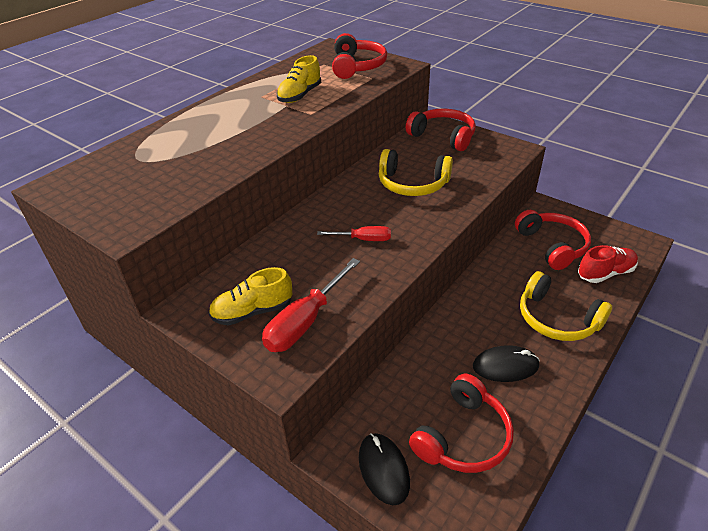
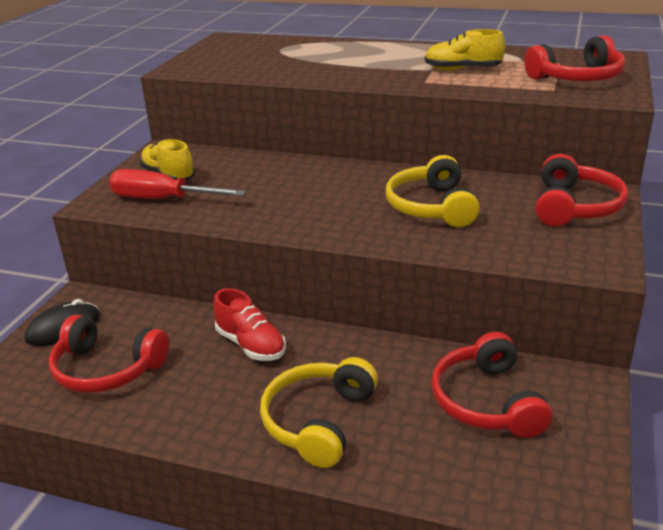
camera: 70 degrees right, 10 degrees down
red screwdriver [317,226,391,241] -> none
black mouse [473,345,540,382] -> none
red headphones [515,210,591,270] -> red headphones turned 120 degrees clockwise [431,332,552,438]
red shoe [578,245,638,283] -> red shoe moved to [213,288,286,361]

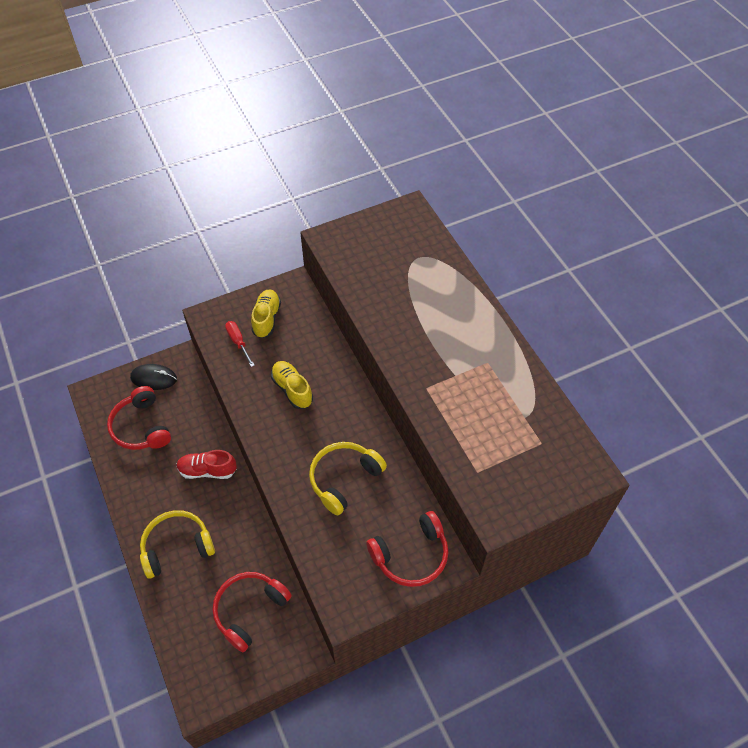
camera: 45 degrees right, 25 degrees up
red screwdriver [109,169,246,199] -> red screwdriver [225,321,255,367], size x0.60
red shoe [213,288,286,361] -> red shoe turned 90 degrees clockwise [177,450,237,479]
yellow shoe [425,29,505,71] -> yellow shoe moved to [271,361,313,409]
red headphones [524,35,625,81] -> none

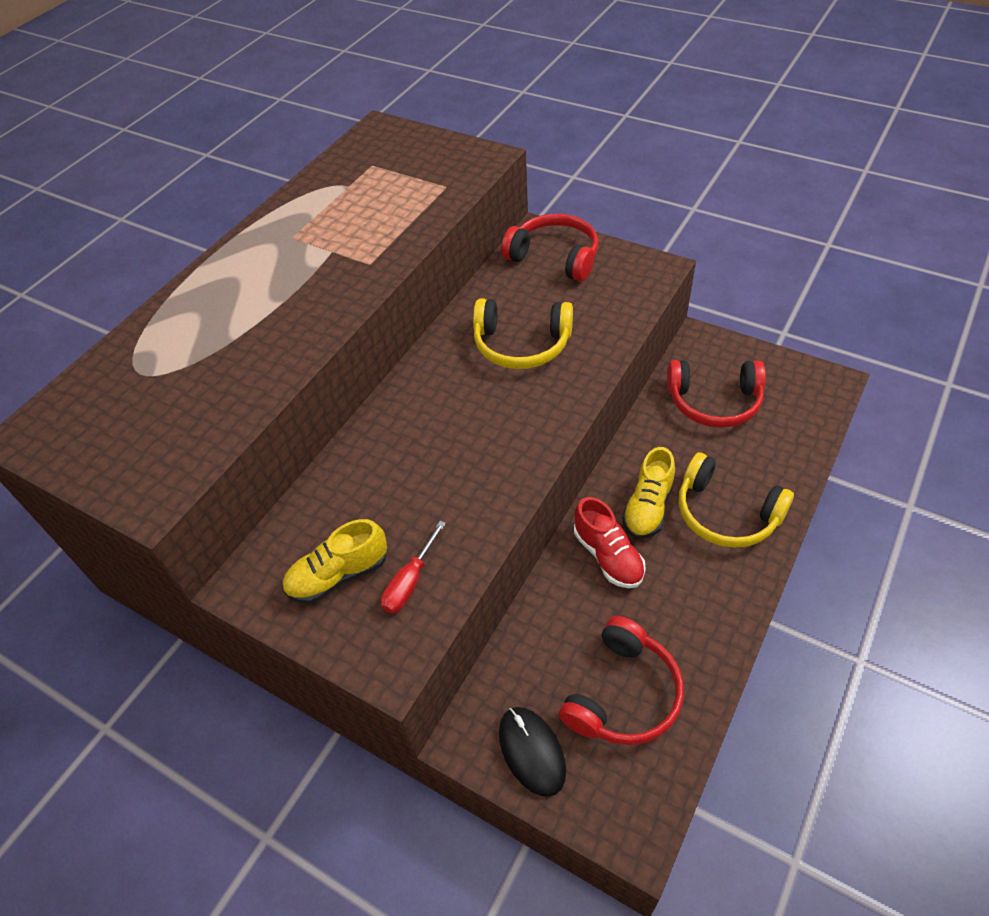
camera: 120 degrees left, 5 degrees down
yellow shoe [271,361,313,409] -> yellow shoe moved to [622,447,675,539]

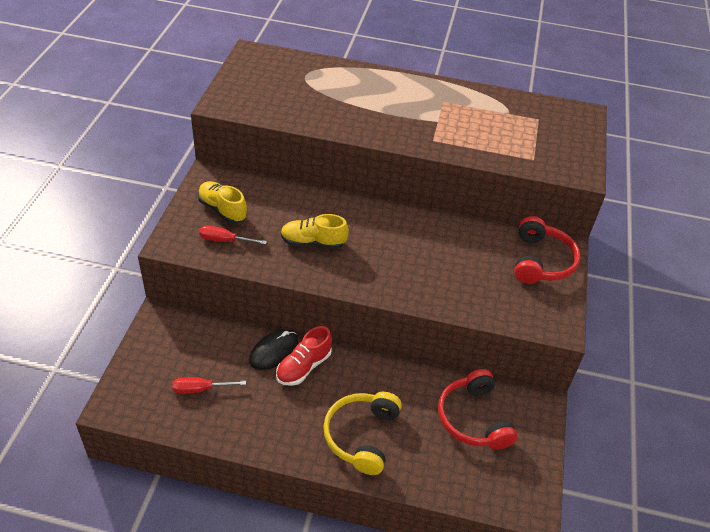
camera: 65 degrees right, 5 degrees down
yellow headphones [473,298,573,369] -> none
black mouse [499,707,566,797] -> black mouse moved to [249,330,299,370]
red headphones [559,616,684,745] -> red screwdriver [172,378,246,394]
yellow shoe [622,447,675,539] -> yellow shoe moved to [281,214,349,249]

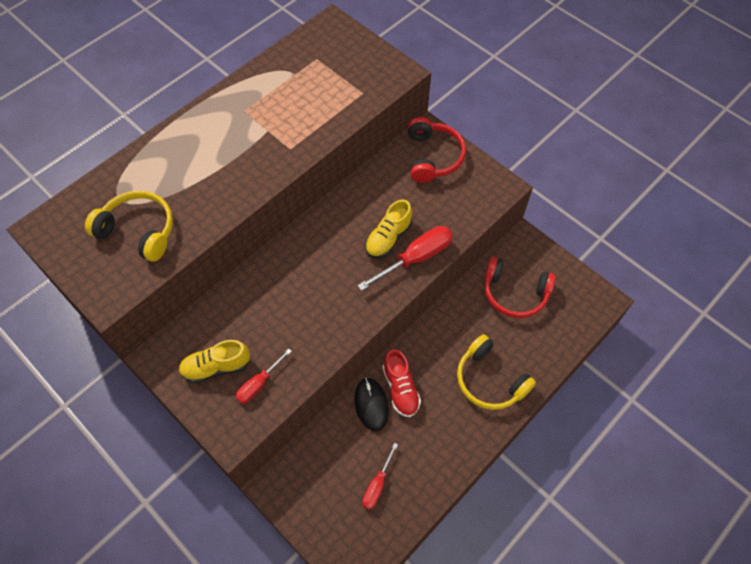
camera: 55 degrees left, 15 degrees up
yellow shoe [281,214,349,249] -> yellow shoe moved to [365,200,412,258]
red headphones [514,216,580,284] -> red headphones turned 45 degrees clockwise [408,117,466,183]
none -> yellow headphones [85,191,173,262]
none -> red screwdriver [357,226,453,291]

